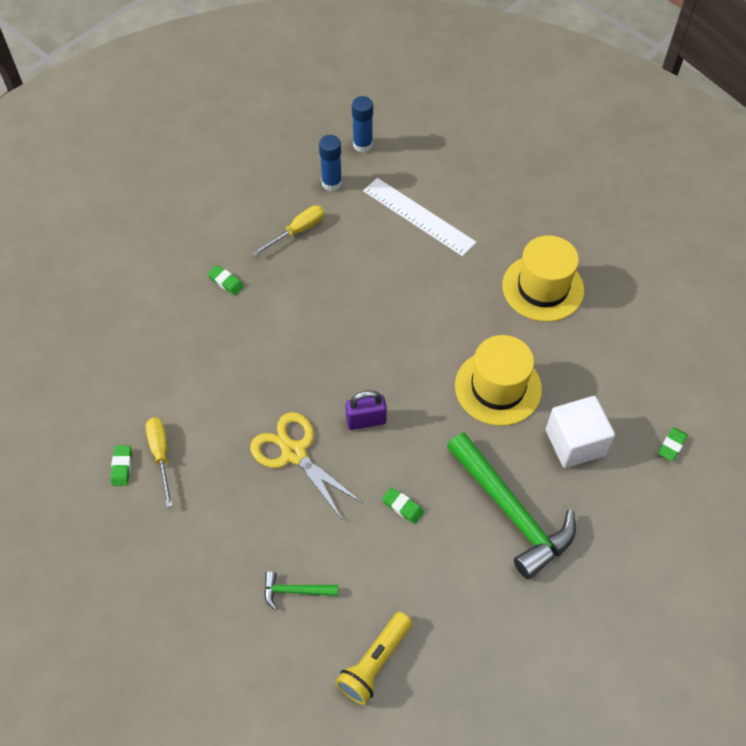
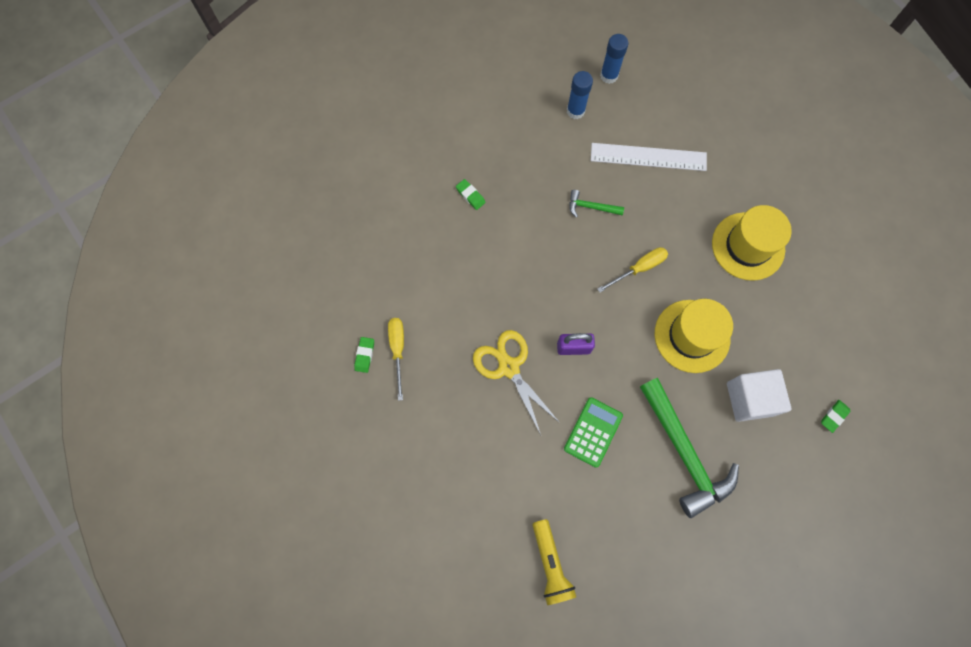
camera: 10 degrees right, 15 degrees up
yellow screwdriver [253,205,325,256] -> yellow screwdriver moved to [598,247,668,292]
green hammer [264,571,338,610] -> green hammer moved to [569,190,624,218]
yellow flashlight [336,612,412,705] -> yellow flashlight turned 60 degrees counterclockwise [532,519,576,605]
white ruler [363,178,477,256] -> white ruler turned 45 degrees counterclockwise [591,143,707,171]
green eraser [382,487,424,524] -> green calculator [564,397,623,468]

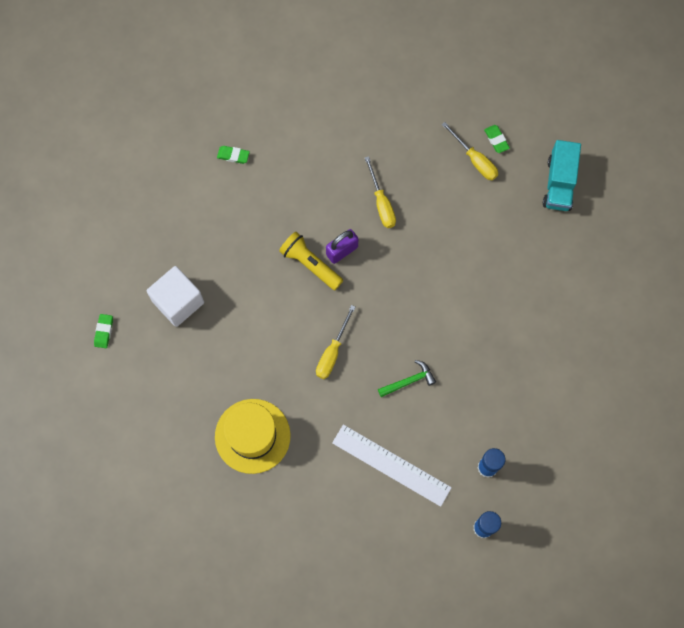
camera: 145 degrees right, 0 degrees up
green eraser [456,179,486,210] -> green eraser moved to [217,146,250,164]
yellow scissors [473,330,560,435] -> yellow screwdriver [365,156,396,228]
yellow flashlight [532,519,576,605] -> yellow flashlight moved to [279,232,343,290]
green calculator [564,397,623,468] -> none
white ruler [591,143,707,171] -> white ruler turned 60 degrees clockwise [332,425,452,507]
green hammer [640,378,739,518] -> none
yellow hat [654,299,733,373] -> none
none -> turquoise truck [543,140,581,211]

